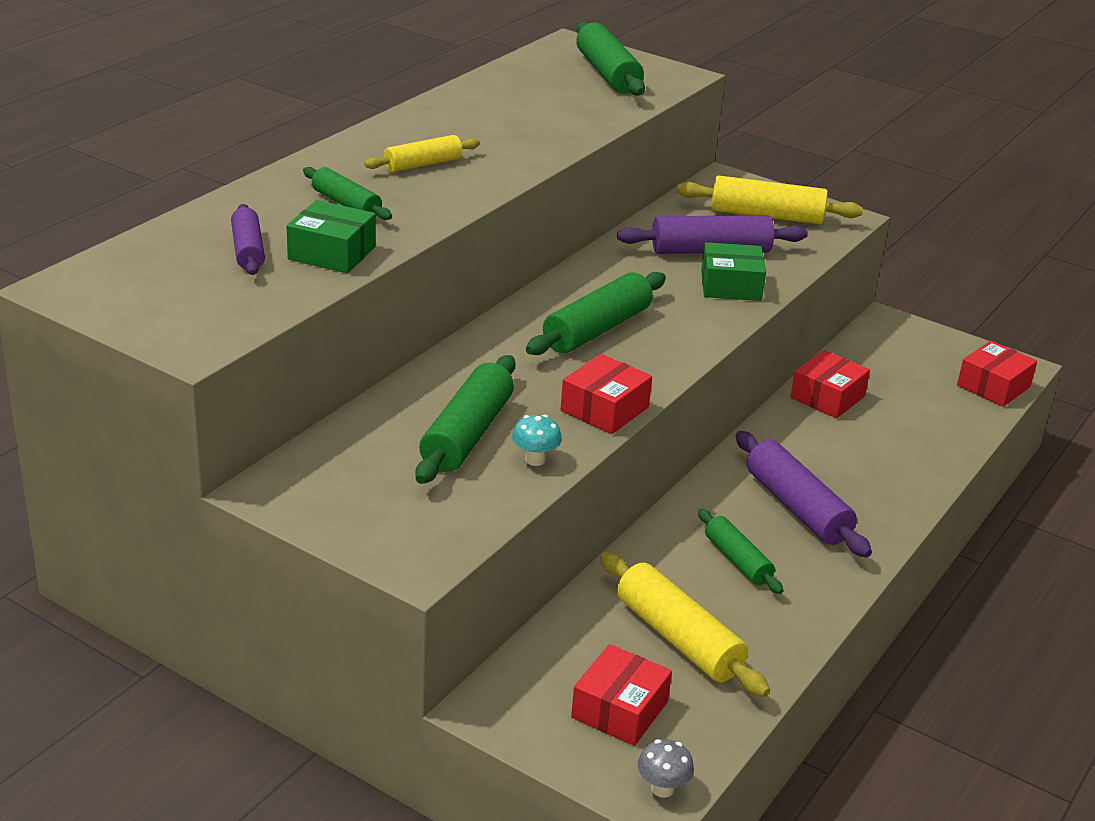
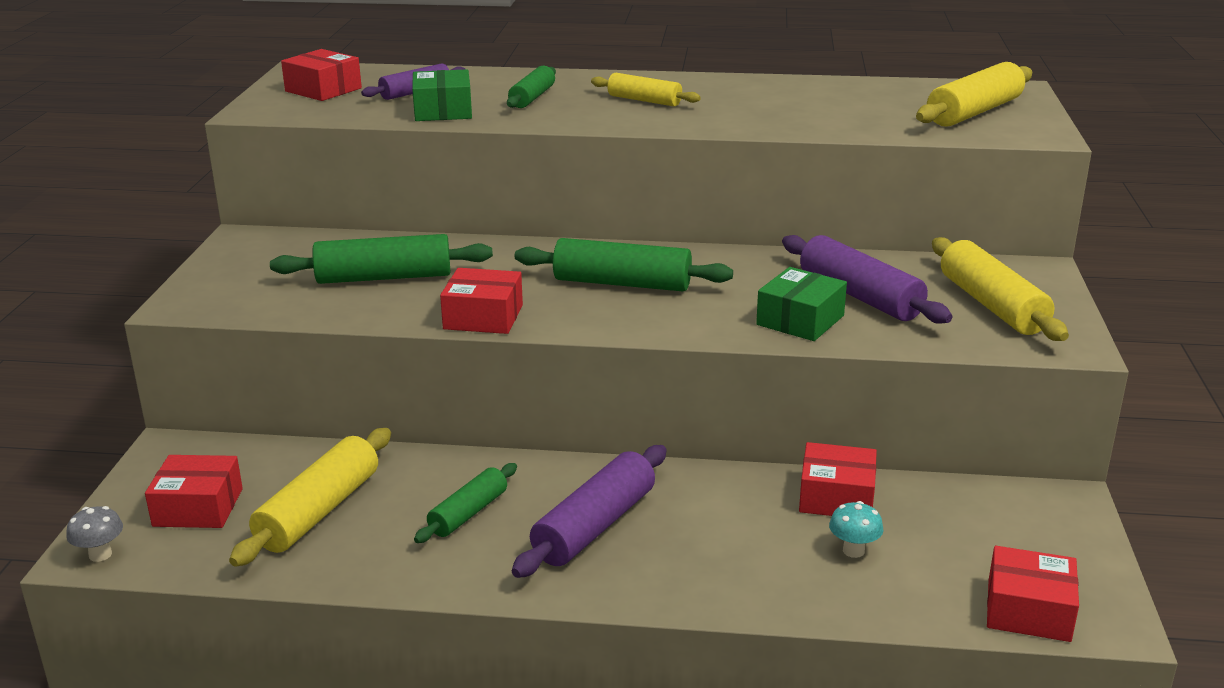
camera: 65 degrees right, 5 degrees down
turquoise mushroom [512,414,562,466] -> turquoise mushroom moved to [829,501,884,558]
green rolling pin [576,22,645,96] -> yellow rolling pin [916,62,1032,127]
green box [701,242,766,301] -> green box turned 60 degrees clockwise [756,267,847,341]
none -> red box [281,49,362,101]

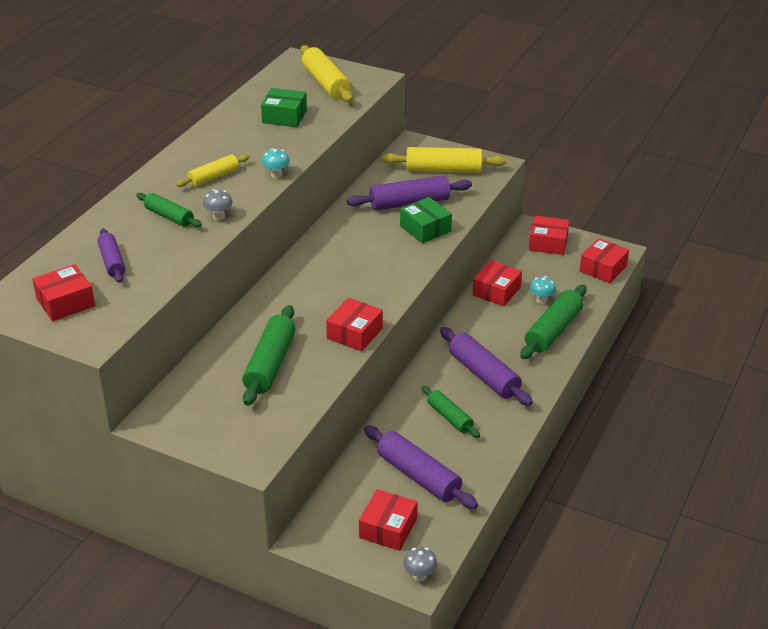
camera: 70 degrees left, 10 degrees up
yellow rolling pin [229,428,391,567] -> purple rolling pin [364,425,478,509]
green box [412,69,472,121] -> green box moved to [261,88,307,127]
green rolling pin [515,238,733,291] -> green rolling pin moved to [520,285,587,359]
none -> grey mushroom [203,189,233,220]
none -> turquoise mushroom [262,148,290,178]
none -> red box [529,216,569,255]

